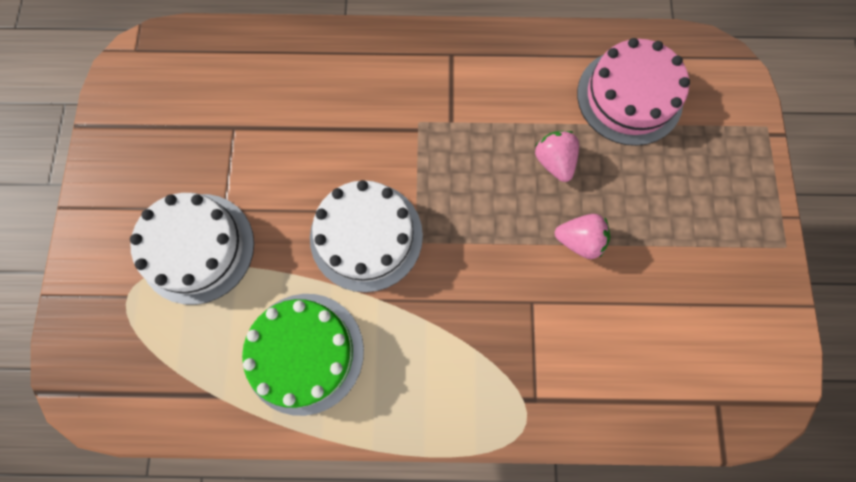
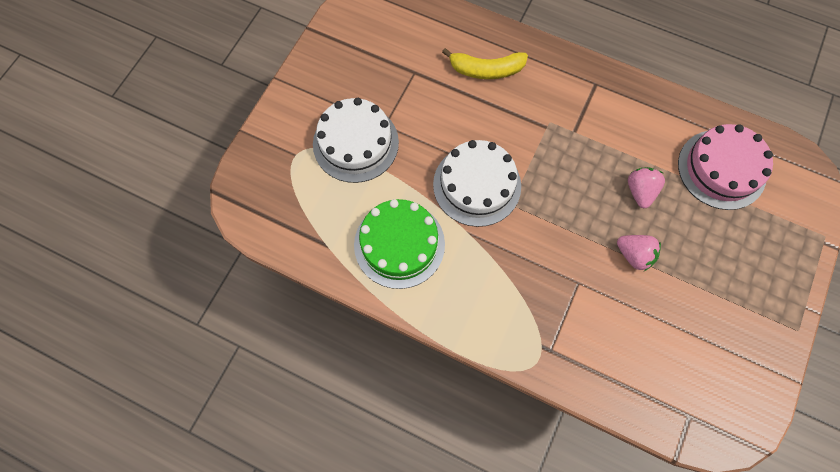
camera: 25 degrees right, 5 degrees down
none -> yellow banana [442,48,528,79]

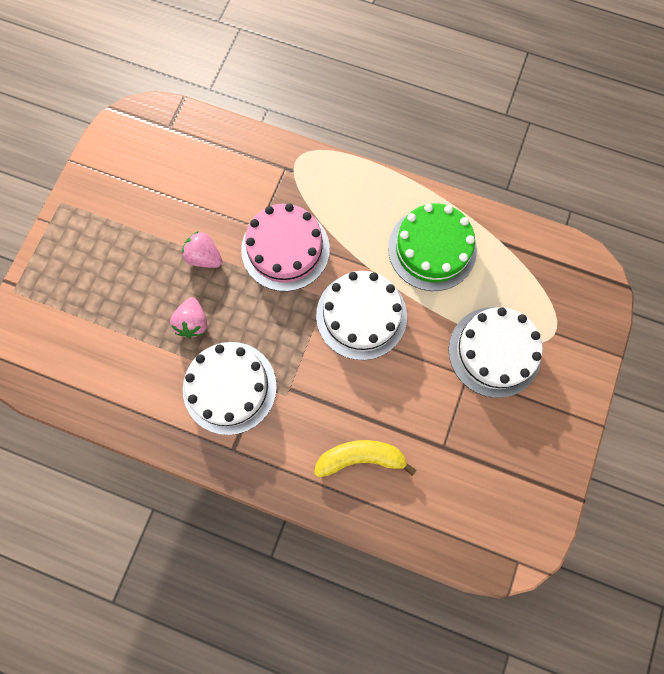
camera: 175 degrees right, 5 degrees up
pink cake [678,124,773,210] -> pink cake moved to [241,203,330,291]
none -> white cake [183,342,277,435]

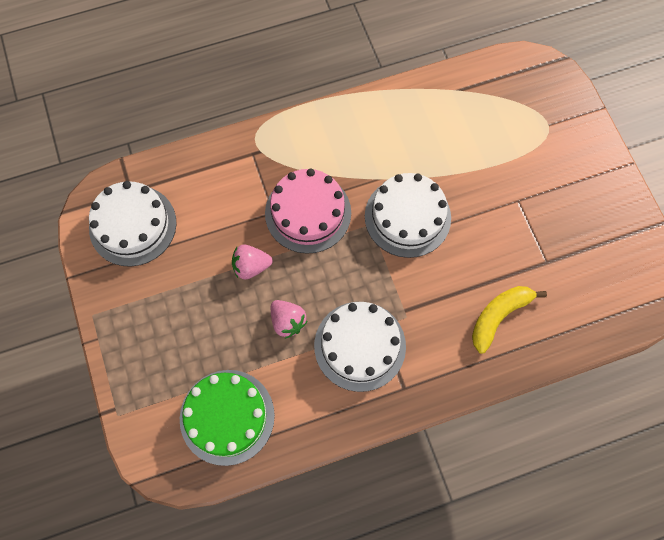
camera: 40 degrees left, 5 degrees down
green cake [388,203,477,291] -> green cake moved to [180,370,275,466]
white cake [449,307,543,398] -> white cake moved to [89,181,177,267]

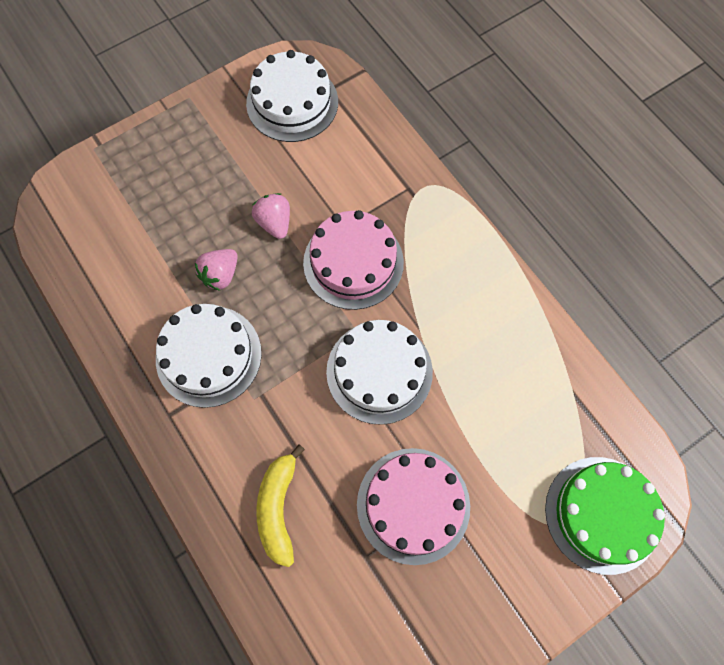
camera: 75 degrees right, 0 degrees up
green cake [180,370,275,466] -> green cake moved to [545,457,665,575]
yellow banana [472,286,547,354] -> yellow banana turned 120 degrees counterclockwise [256,444,305,567]
none -> pink cake [357,448,470,565]

